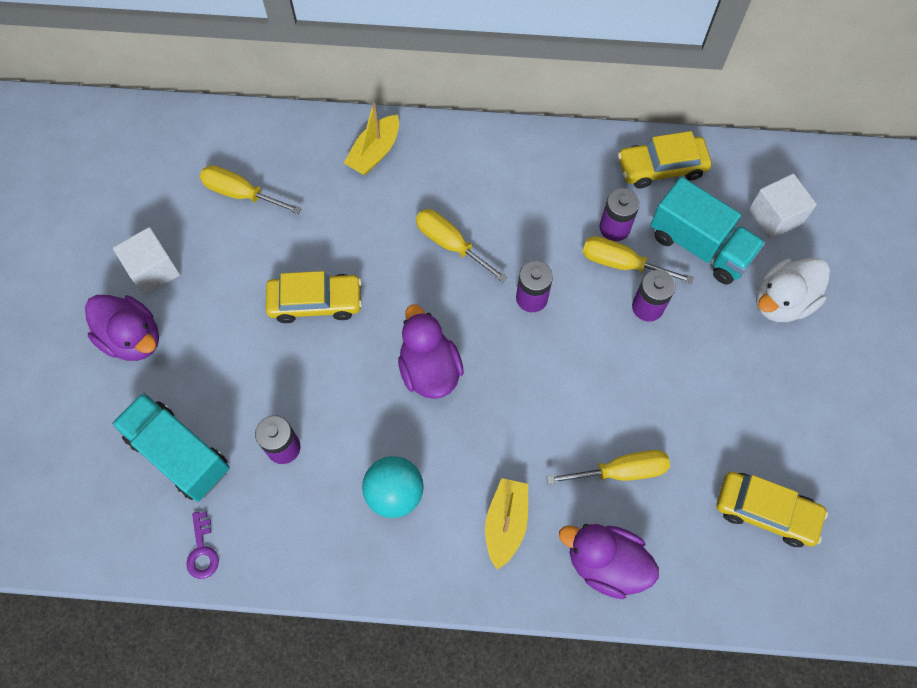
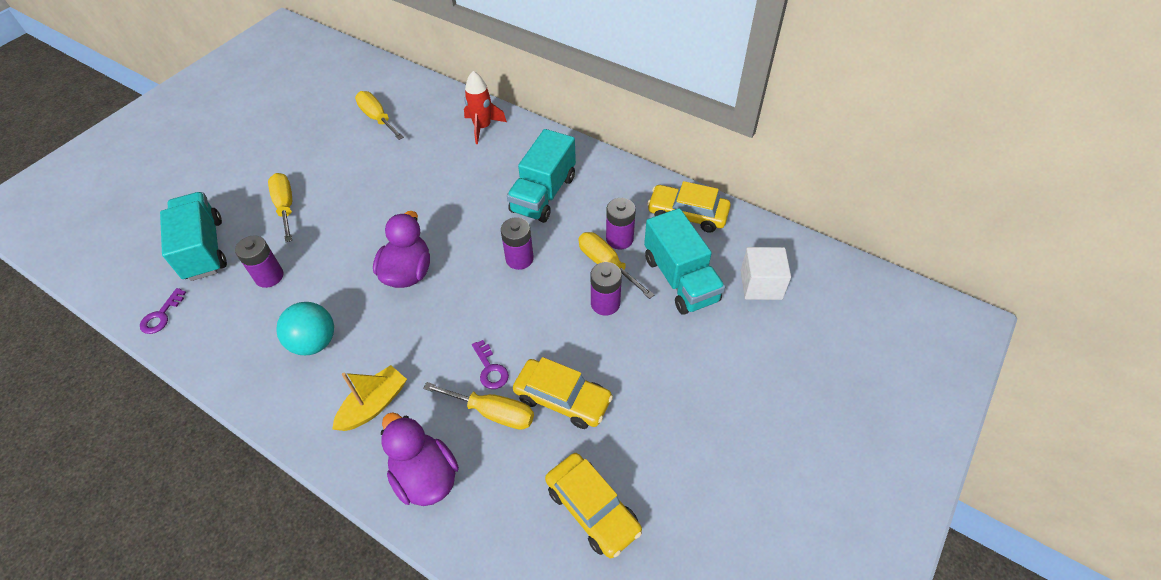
camera: 30 degrees right, 15 degrees down
purple duck [85,295,159,361] -> none
white cube [113,227,180,295] -> none
yellow car [266,271,362,323] -> yellow car moved to [513,357,613,429]
yellow boat [344,102,399,175] -> red rocket [464,71,507,144]
yellow screwdriver [416,209,507,283] -> yellow screwdriver moved to [268,173,292,242]
white duck [756,258,830,322] -> none
none -> purple key [472,340,509,389]
none -> turquoise truck [507,129,576,223]

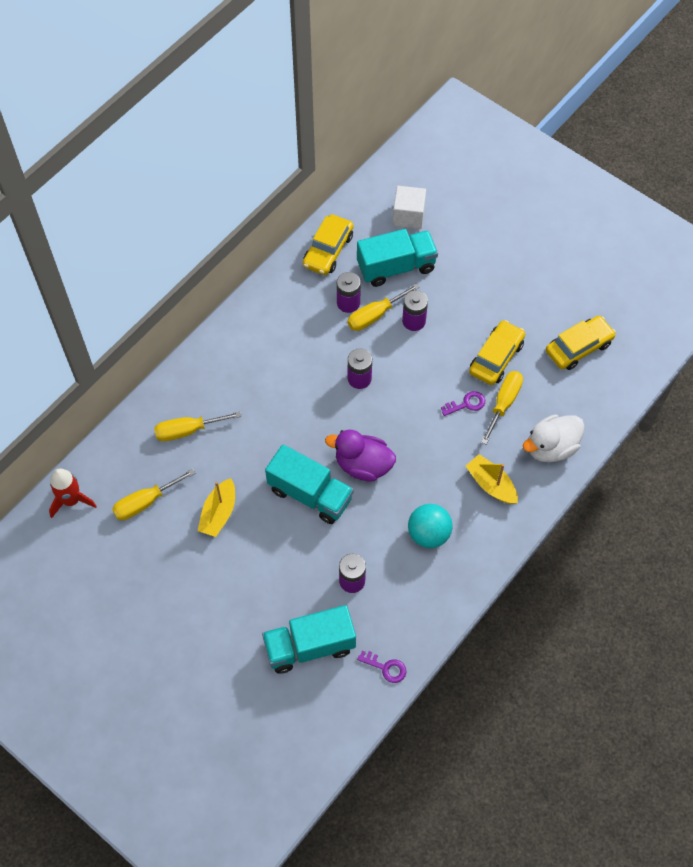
camera: 85 degrees left, 10 degrees up
yellow screwdriver [268,173,292,242] -> yellow screwdriver moved to [154,411,242,441]
purple duck [381,412,459,506] -> white duck [523,414,585,463]
red rocket [464,71,507,144] -> red rocket moved to [49,469,97,518]
turquoise truck [507,129,576,223] -> turquoise truck moved to [265,444,354,524]
none -> yellow boat [198,478,235,537]

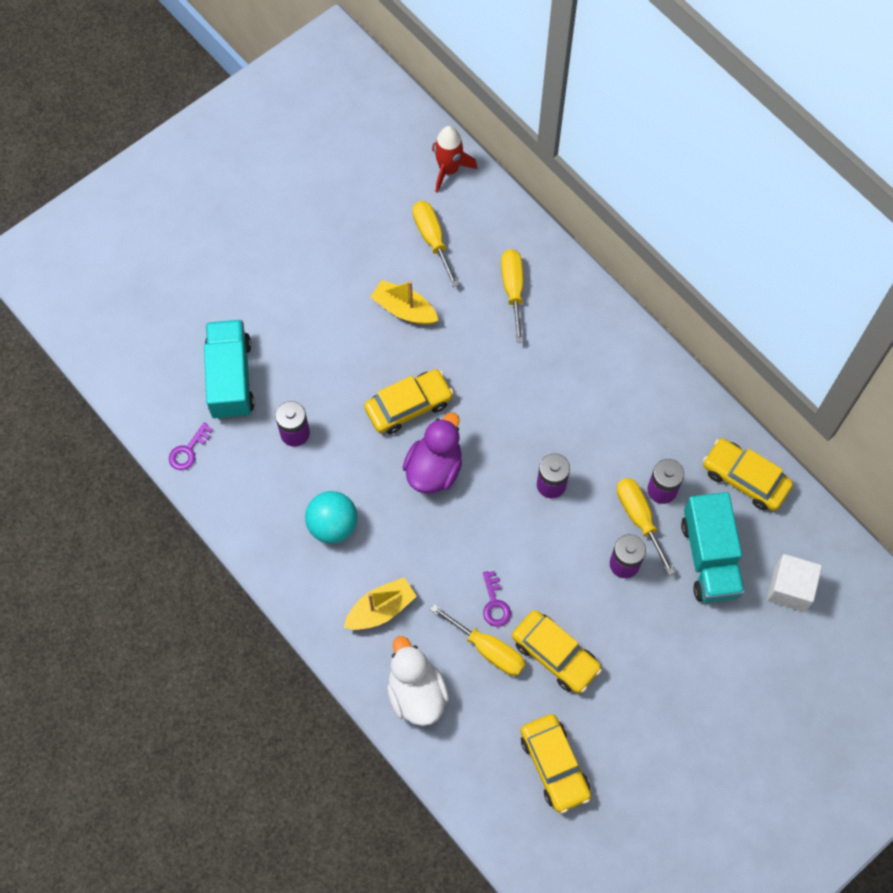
camera: 100 degrees right, 5 degrees up
turquoise truck [265,444,354,524] -> yellow car [364,369,454,434]

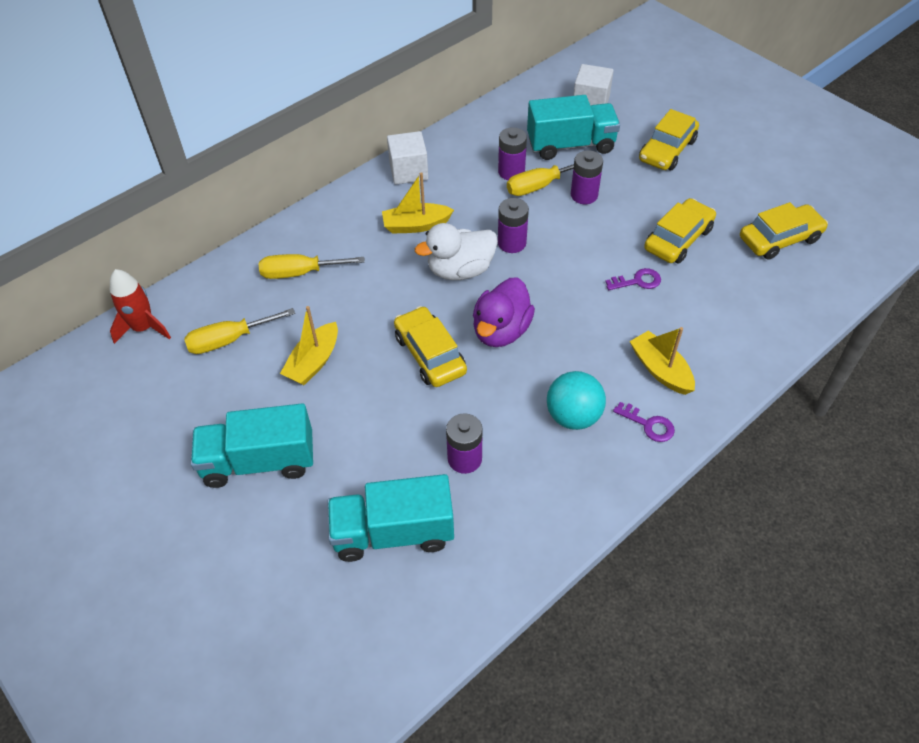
camera: 90 degrees left, 15 degrees down
purple key [169,423,213,470] -> purple key moved to [613,402,675,442]
white duck [387,636,449,726] -> white duck moved to [415,223,498,280]
purple duck [403,412,462,494] -> purple duck turned 90 degrees counterclockwise [473,277,535,347]
yellow screwdriver [430,604,525,676] -> none
yellow car [703,438,793,511] -> yellow car moved to [639,109,699,170]
none -> turquoise truck [191,403,313,488]
none -> yellow boat [382,172,454,234]
none -> white cube [387,131,428,184]

